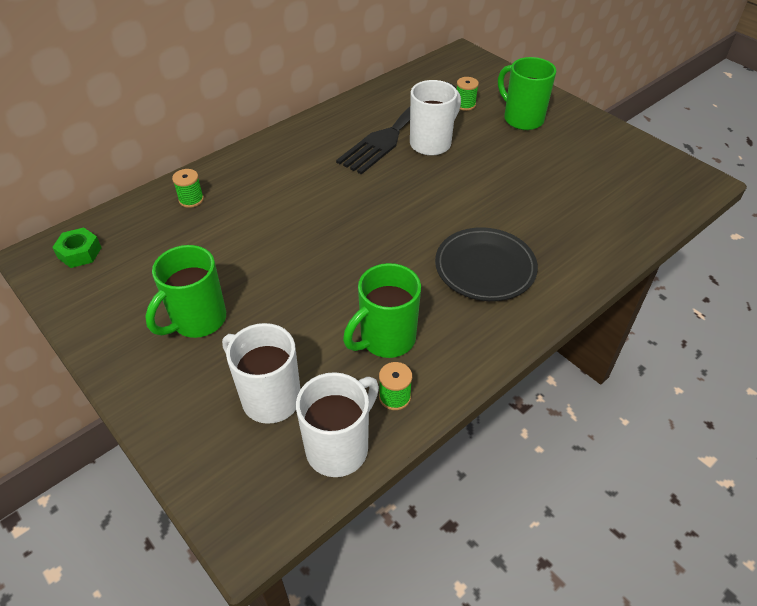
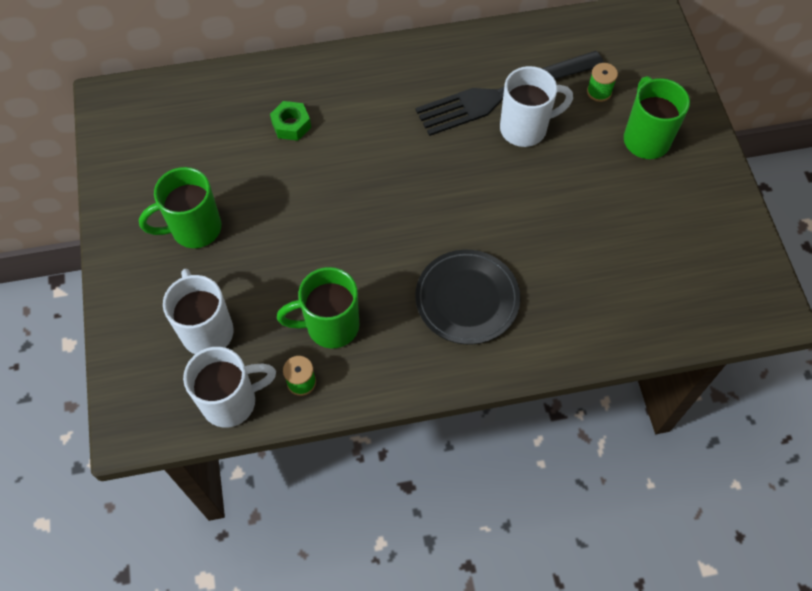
camera: 30 degrees right, 15 degrees up
green nut [52,228,102,268] -> green nut moved to [270,101,311,141]
green spool [172,169,204,208] -> none

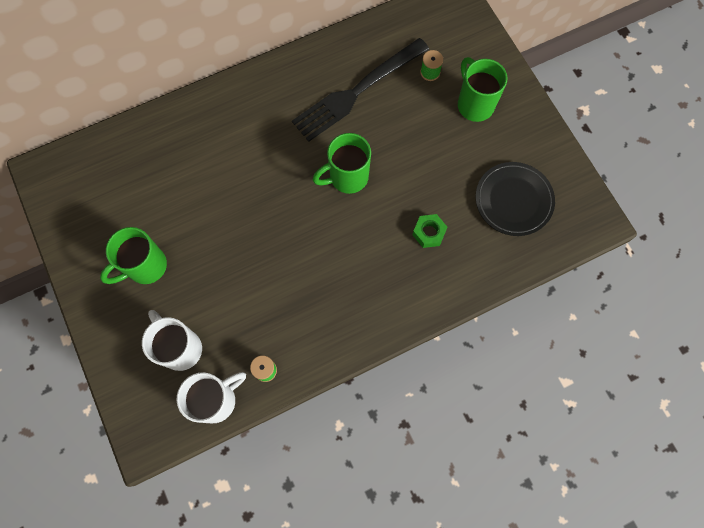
camera: 15 degrees left, 10 degrees up
green nut [270,101,311,141] -> green nut moved to [412,214,447,248]
green mug [277,267,359,349] -> green mug moved to [313,133,371,194]
black plate [415,250,520,345] -> black plate moved to [476,162,555,236]
white mug [500,66,573,147] -> none

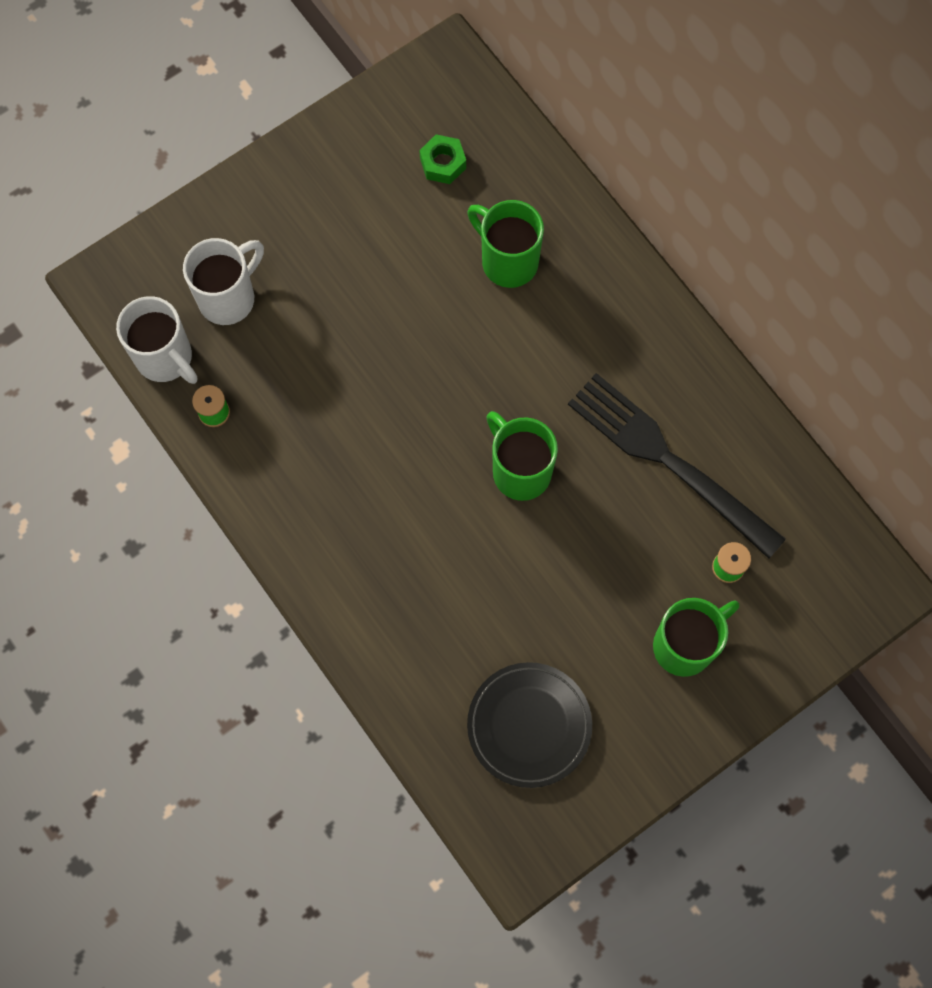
camera: 80 degrees right, 0 degrees up
green mug [100,227,167,284] -> green mug moved to [467,200,544,288]
green nut [412,214,447,248] -> green nut moved to [419,134,466,184]

